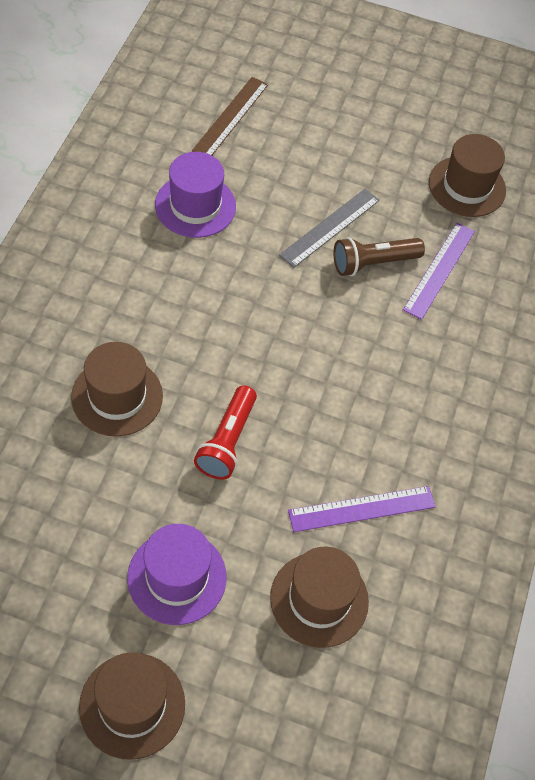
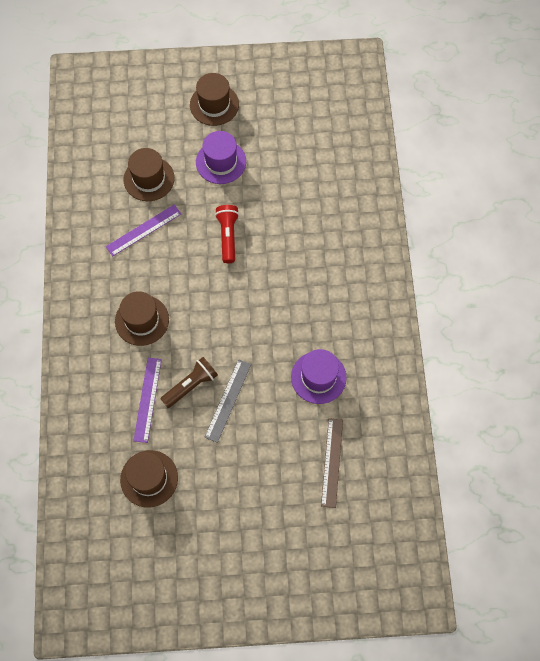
camera: 165 degrees right, 10 degrees up
brown hat [71,342,163,436] -> brown hat moved to [115,291,169,346]

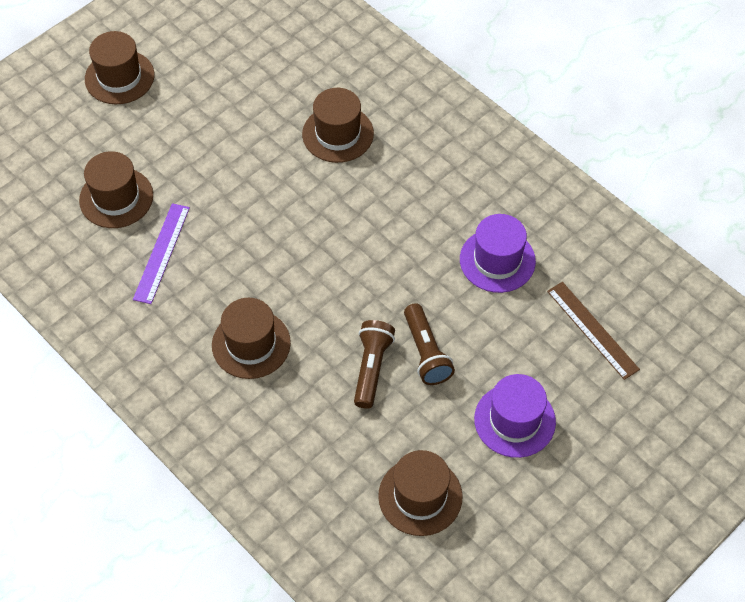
camera: 40 degrees left, 10 degrees down
purple ruler [133,358,162,443] -> none
purple hat [196,131,246,184] -> purple hat moved to [474,374,556,458]
grey ruler [204,359,251,443] -> brown flashlight [404,303,455,385]
red flashlight [215,205,239,263] -> none
none -> brown hat [302,88,374,163]

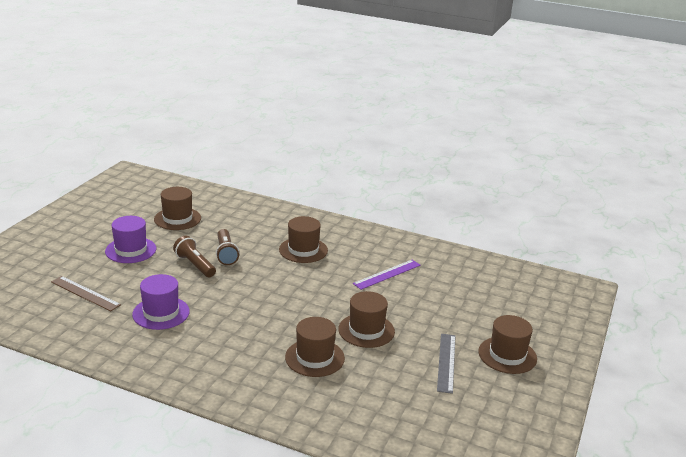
camera: 155 degrees right, 30 degrees down
brown hat [79,151,153,228] -> brown hat moved to [338,291,395,348]
purple ruler [133,203,190,304] -> purple ruler turned 60 degrees clockwise [353,260,421,290]
none -> grey ruler [437,334,456,394]

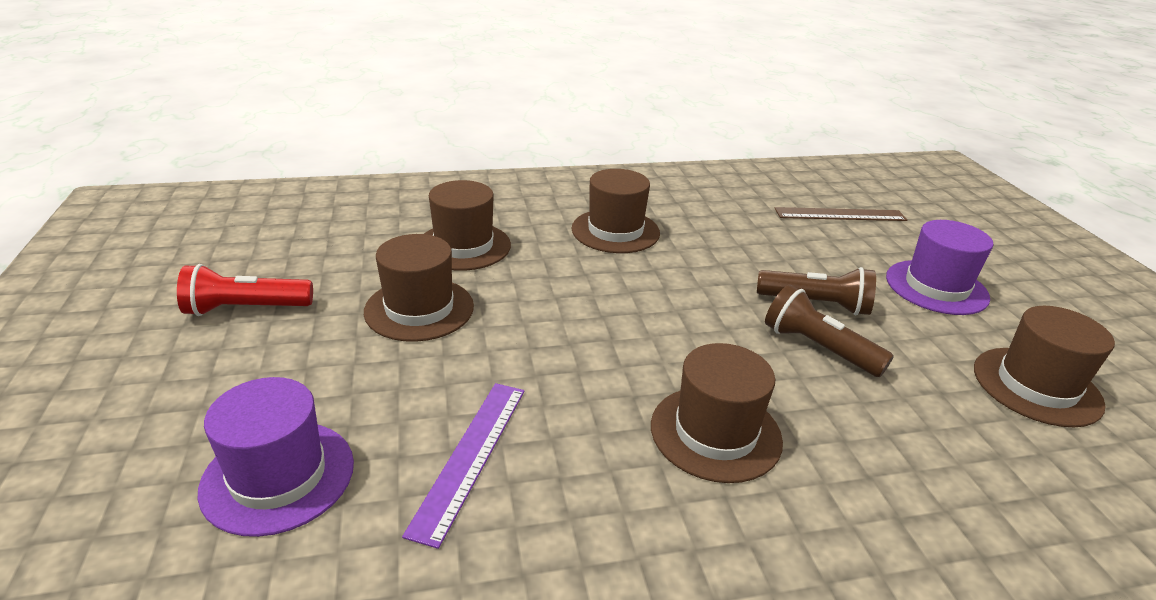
camera: 145 degrees right, 5 degrees up
purple hat [132,274,190,330] -> purple hat moved to [197,377,354,537]
grey ruler [437,334,456,394] -> red flashlight [177,264,313,316]
brown hat [478,315,537,374] -> brown hat moved to [572,169,660,253]

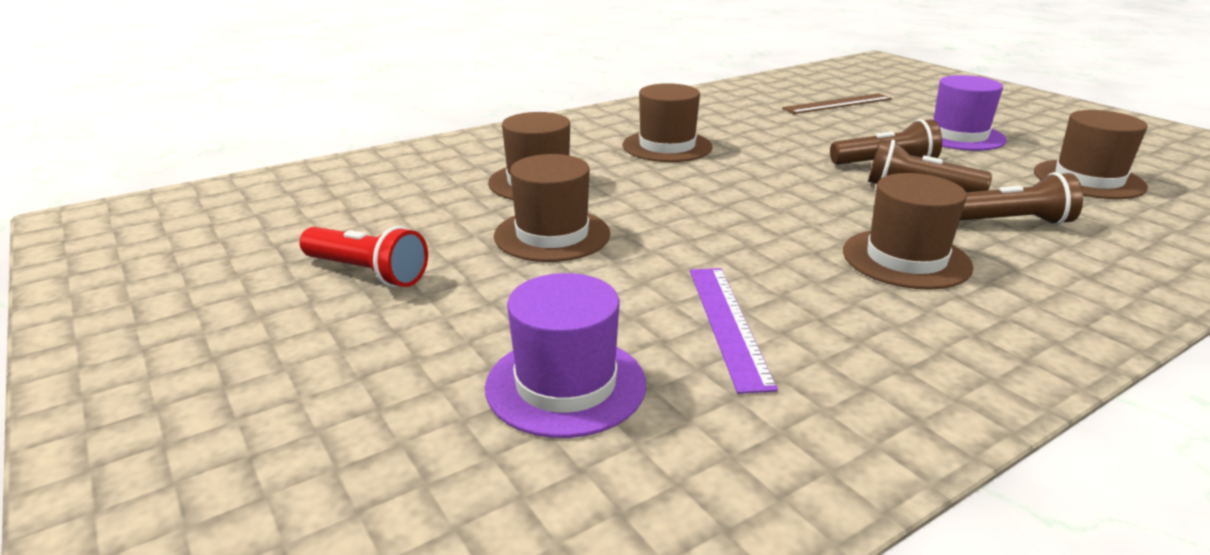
camera: 20 degrees left, 5 degrees down
red flashlight [177,264,313,316] -> red flashlight turned 120 degrees counterclockwise [299,226,428,287]
none -> brown flashlight [960,172,1083,225]

